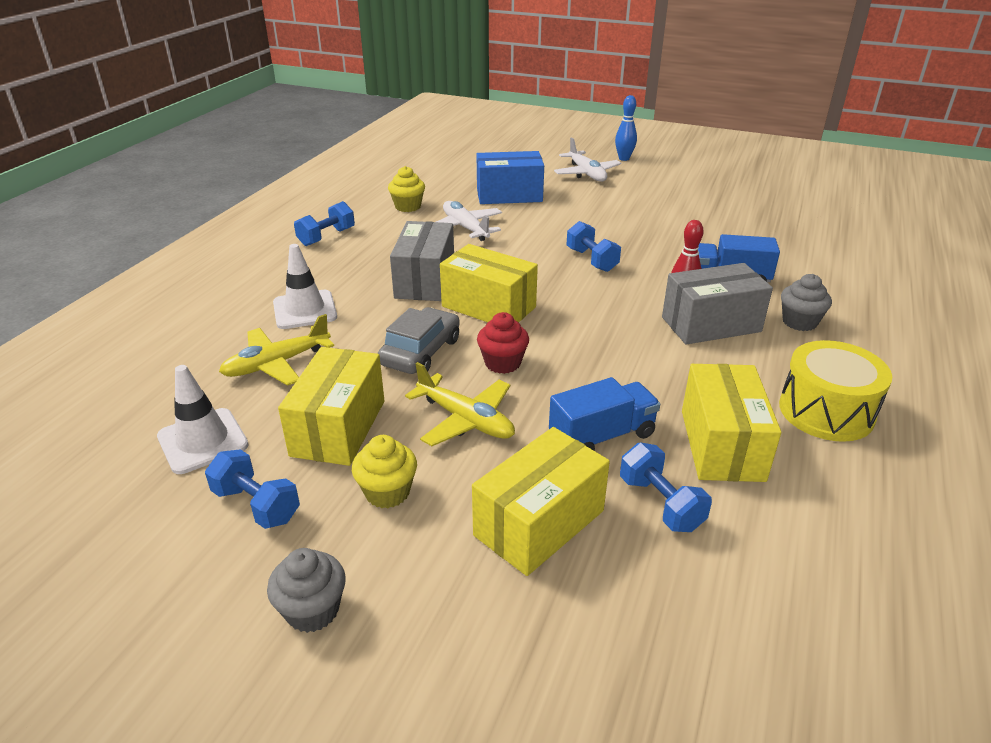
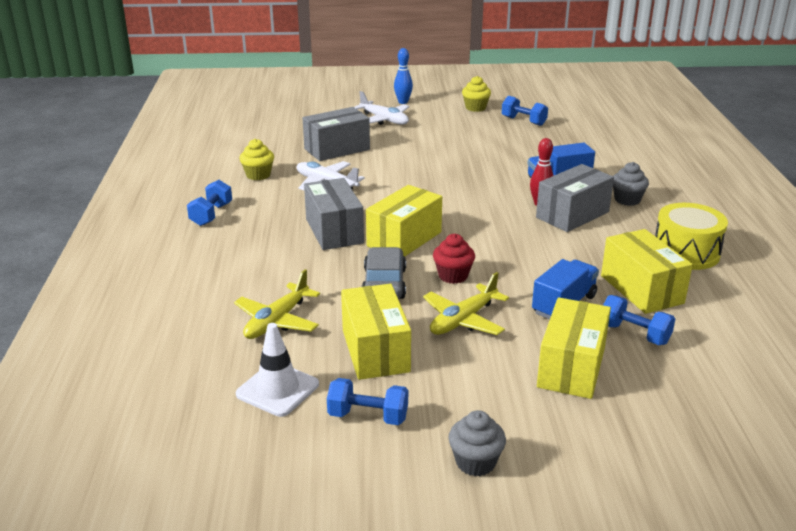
camera: 25 degrees left, 5 degrees down
white traffic cone [273,244,337,329] -> none
yellow cupcake [352,435,417,508] -> yellow cupcake moved to [462,76,491,112]
yellow plane [405,362,515,446] -> yellow plane turned 120 degrees clockwise [423,272,509,335]
yellow box [440,244,538,323] -> yellow box turned 60 degrees counterclockwise [366,185,442,256]
blue box [476,151,544,204] -> grey box [303,107,370,161]
blue dumbbell [566,221,621,272] -> blue dumbbell moved to [502,96,548,126]

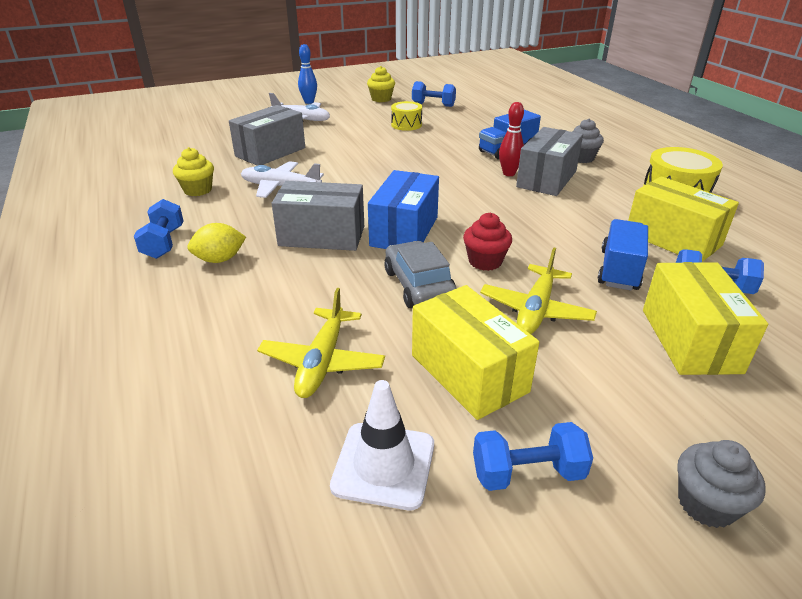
camera: 20 degrees left, 5 degrees up
grey box [304,178,364,250] -> grey box turned 45 degrees counterclockwise [272,181,364,251]
yellow box [366,185,442,256] -> blue box [368,170,439,249]
none -> yellow lemon [187,223,246,263]
none -> yellow drum [391,101,422,131]

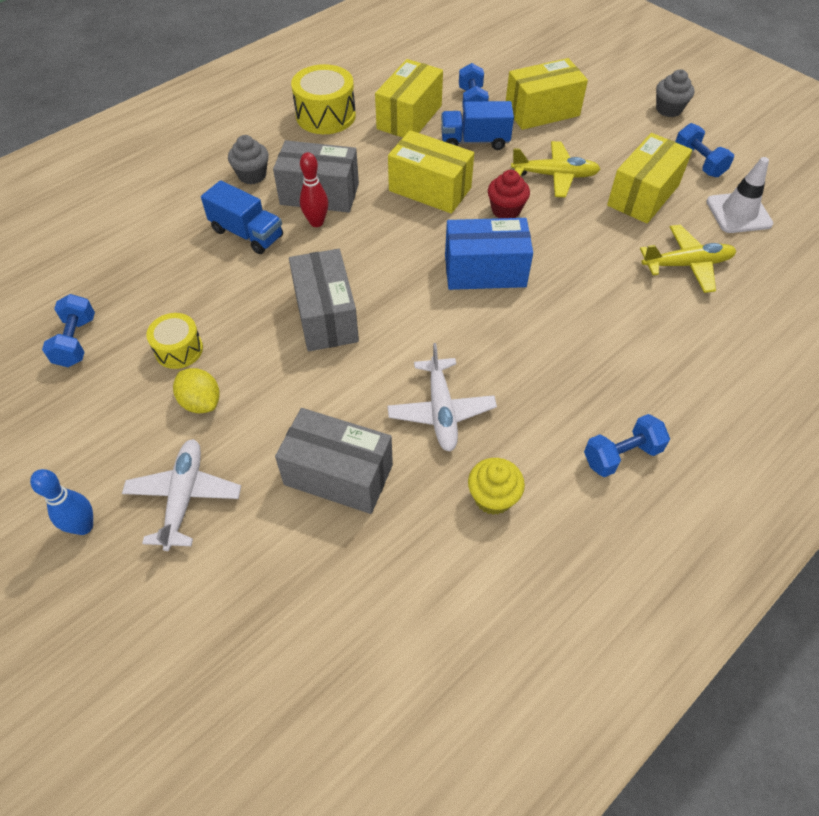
camera: 110 degrees left, 20 degrees up
yellow lemon [187,223,246,263] -> yellow lemon moved to [173,368,220,413]
grey box [272,181,364,251] -> grey box moved to [289,249,359,351]
yellow cupcake [367,66,395,102] -> none
grey car [384,241,457,308] -> none
none -> yellow box [388,130,474,214]

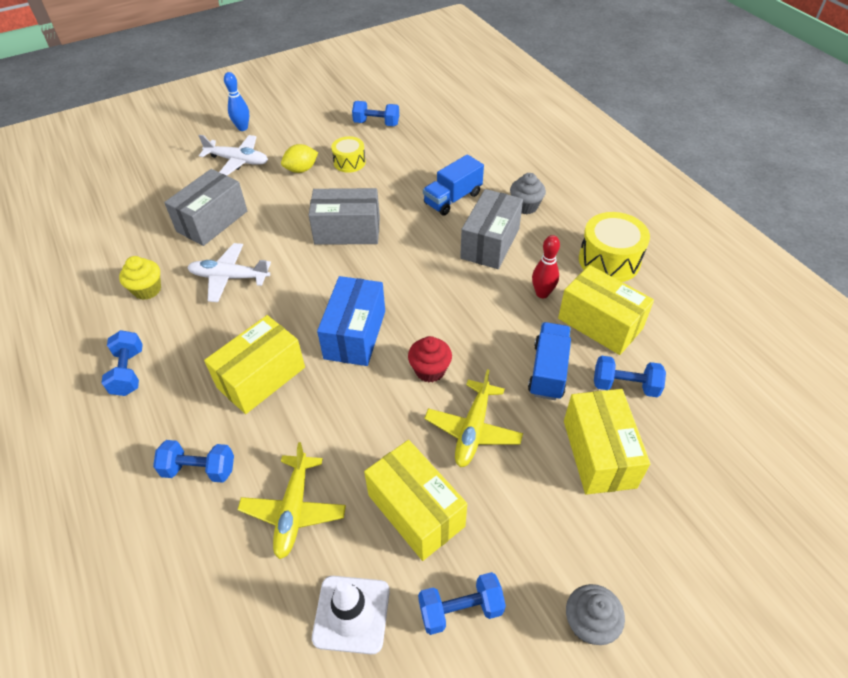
camera: 105 degrees right, 5 degrees down
red bowling pin [300,152,328,227] -> red bowling pin moved to [532,235,560,298]
yellow box [388,130,474,214] -> yellow box moved to [204,315,305,414]
none -> blue dumbbell [153,440,234,483]

